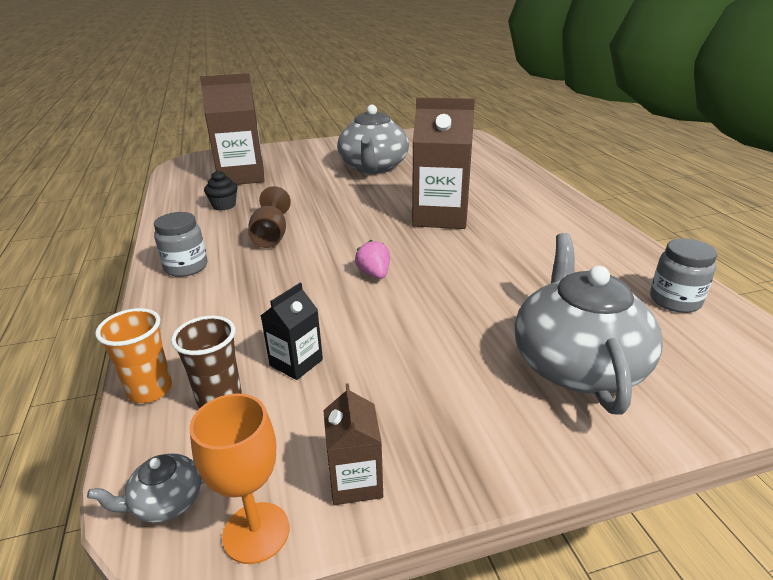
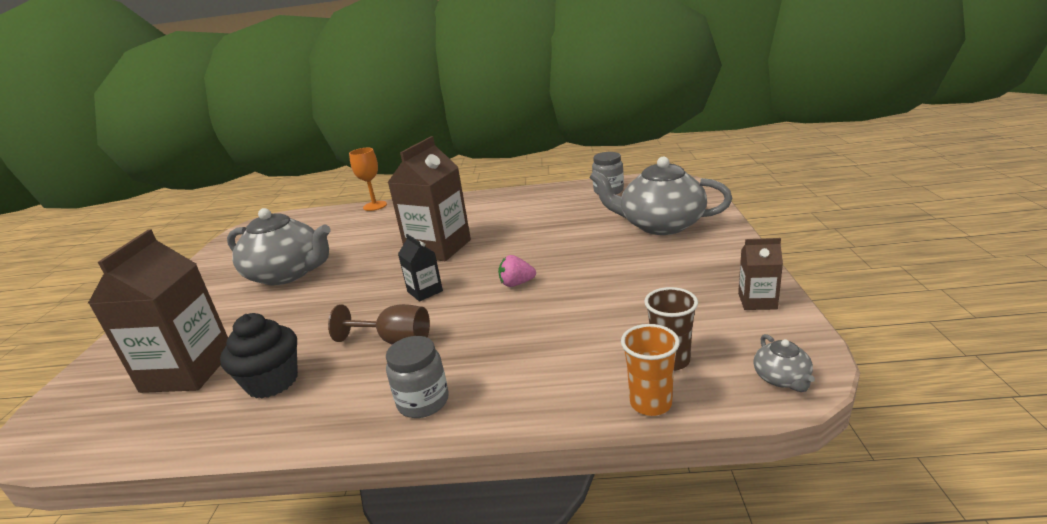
camera: 70 degrees left, 5 degrees down
orange goblet [189,394,289,564] -> orange goblet moved to [349,148,387,211]
black cupcake [204,170,238,210] -> black cupcake [220,313,298,399], size x1.59
black carton [261,283,323,380] -> black carton moved to [398,234,443,301]

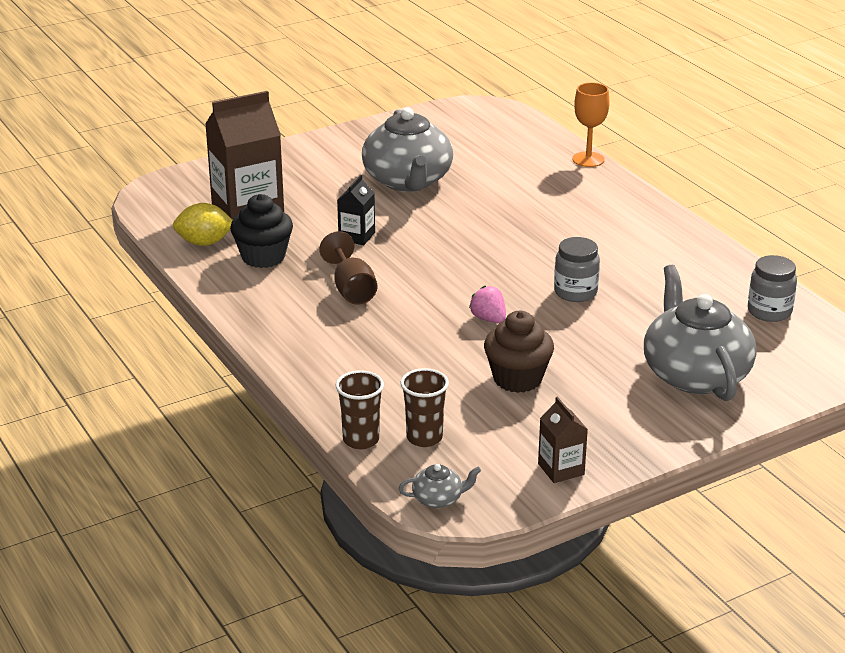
camera: 55 degrees right, 5 degrees up
grey jar [386,336,448,418] -> grey jar moved to [554,237,600,302]
brown carton [387,136,471,261] -> none
black carton [398,234,443,301] -> black carton moved to [337,175,375,245]
orange cup [621,324,680,416] -> brown cup [336,370,384,449]
grey teapot [753,334,815,392] -> grey teapot turned 150 degrees counterclockwise [398,464,481,508]
none -> yellow lemon [173,203,232,246]
none -> brown cupcake [484,311,554,393]

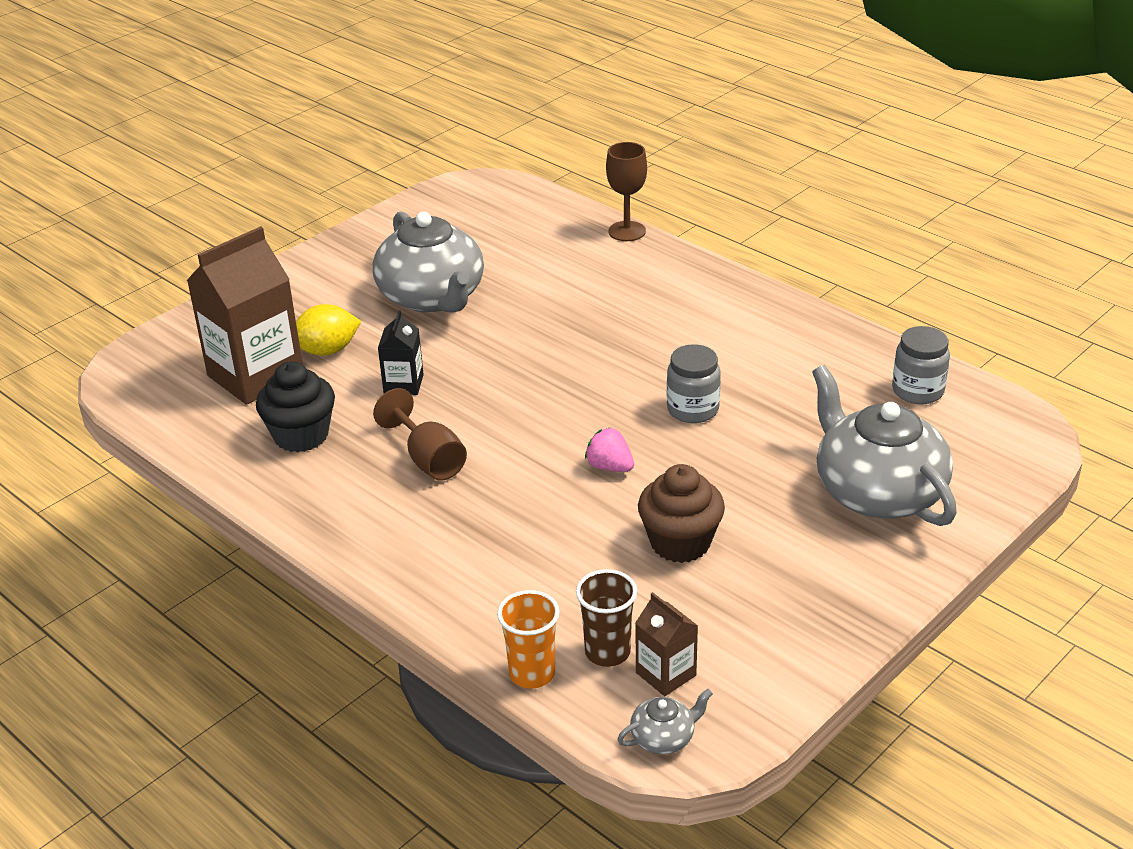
camera: 15 degrees left, 5 degrees up
yellow lemon [173,203,232,246] -> yellow lemon moved to [296,304,361,356]
brown cup [336,370,384,449] -> orange cup [497,590,560,689]
brown carton [538,396,588,483] -> brown carton moved to [635,592,698,696]
orange goblet [572,82,610,167] -> brown goblet [606,142,647,241]

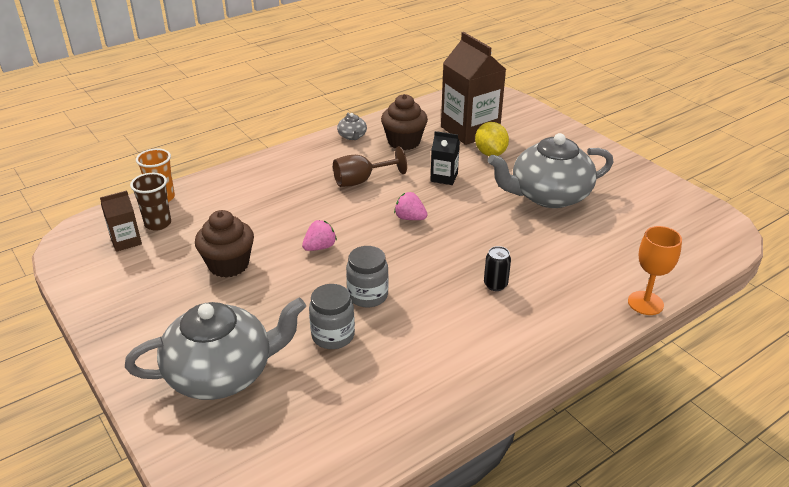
camera: 100 degrees right, 0 degrees up
black cupcake [256,361,335,453] -> brown cupcake [381,94,428,150]
brown goblet [606,142,647,241] -> orange goblet [628,226,682,315]
grey teapot [618,689,713,754] -> grey teapot moved to [337,113,367,140]
grey jar [892,326,950,404] -> grey jar moved to [309,284,355,349]
none -> pink strawberry [394,192,428,220]
none -> black can [484,246,511,291]

